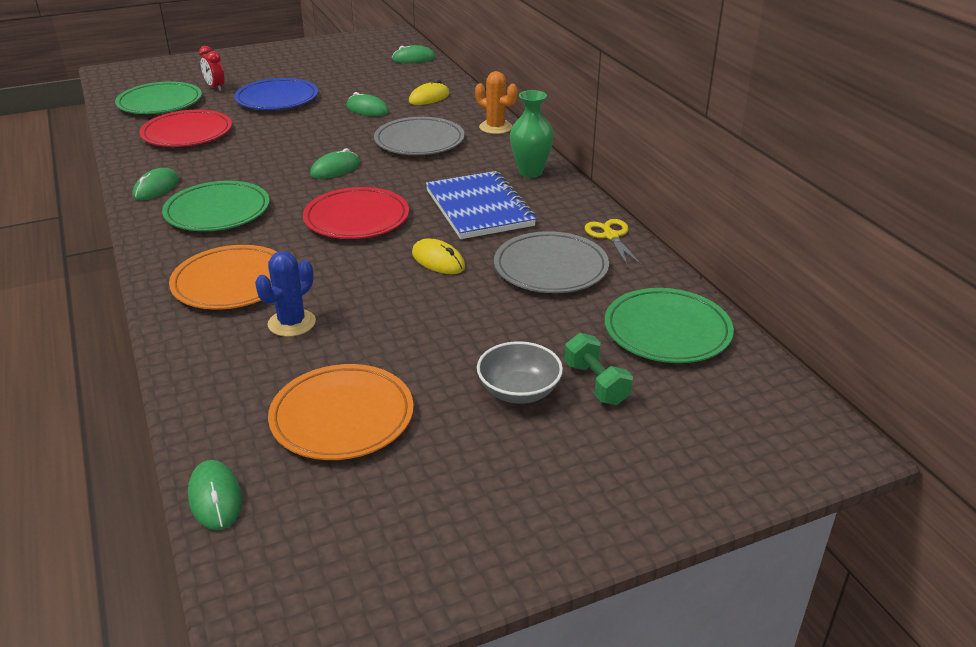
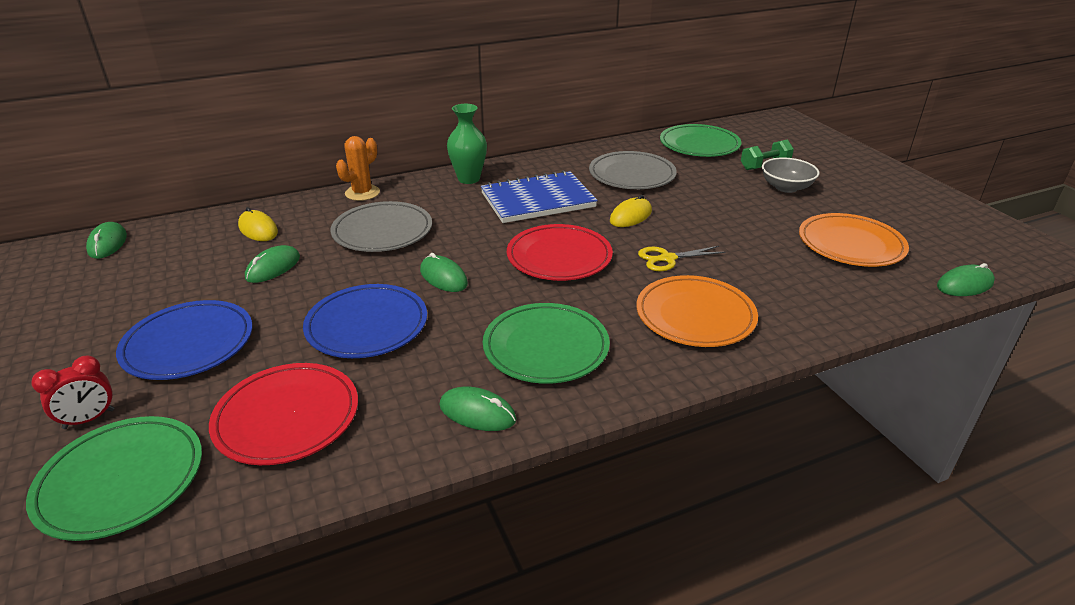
camera: 90 degrees left, 0 degrees up
blue cactus [255,251,316,337] -> none
yellow scissors [585,219,642,267] -> yellow scissors moved to [638,246,726,271]
none -> blue plate [303,284,427,358]

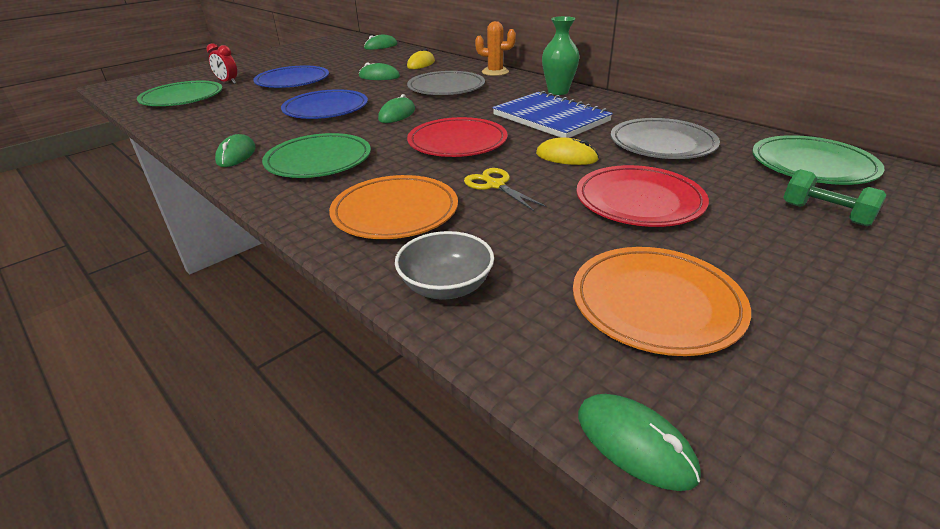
camera: 70 degrees right, 0 degrees up
red plate [209,363,358,465] -> red plate moved to [576,165,709,227]
grey bowl [762,157,819,193] -> grey bowl moved to [395,231,494,300]

